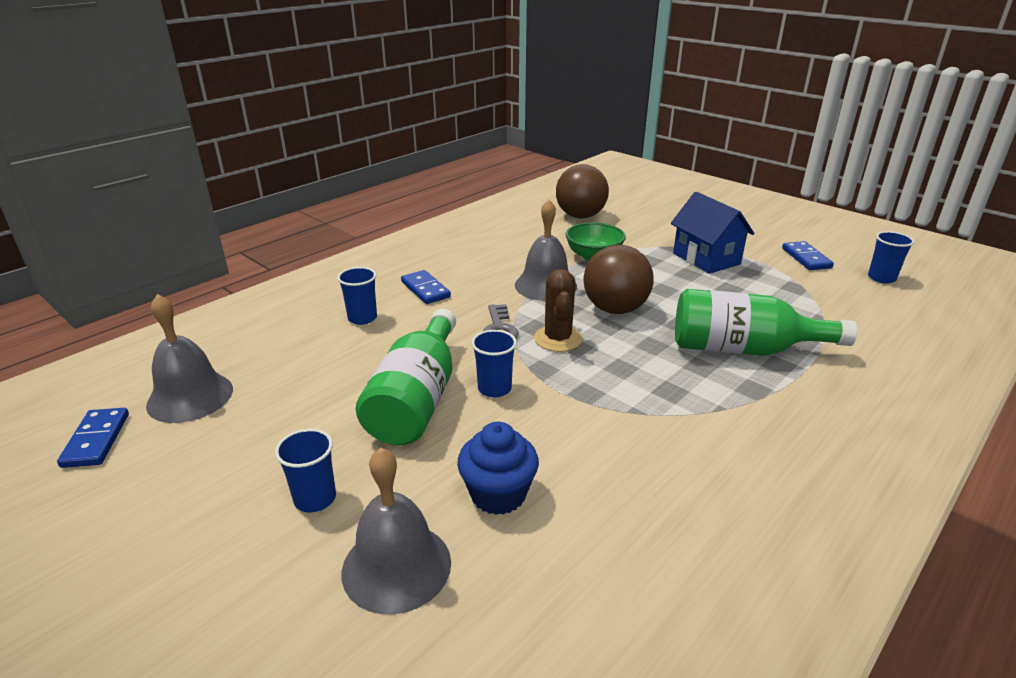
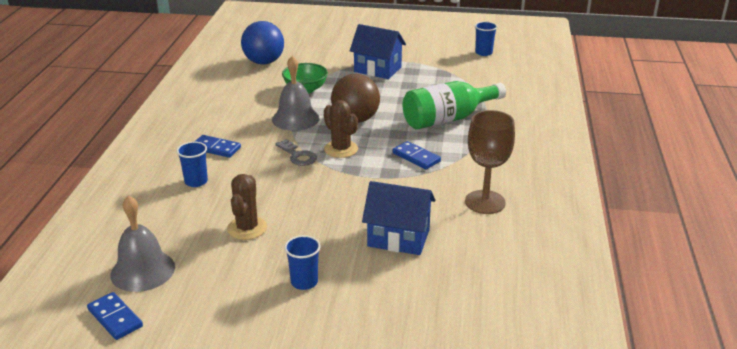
camera: 35 degrees left, 0 degrees up
grey bell [342,448,451,614] -> none
green bottle [356,309,456,445] -> none
blue cupcake [457,422,539,515] -> blue house [362,181,436,255]
blue cup [471,330,517,397] -> none
brown ball [556,164,609,218] -> blue ball [241,21,284,65]
blue domino [782,241,834,270] -> blue domino moved to [392,141,441,169]
none -> brown cactus [227,174,267,240]
none -> brown goblet [465,110,515,214]

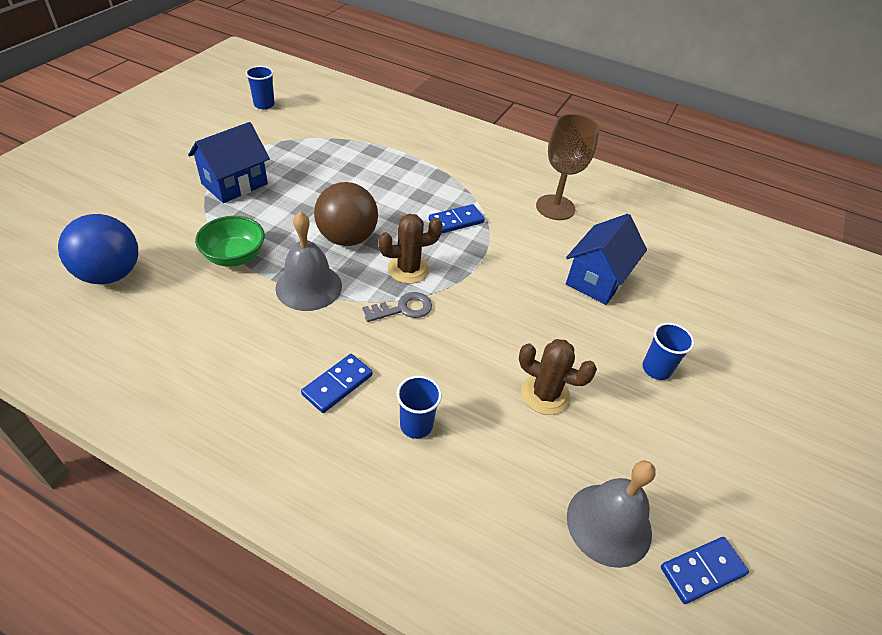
camera: 75 degrees left, 15 degrees up
green bottle [403,81,506,130] -> none

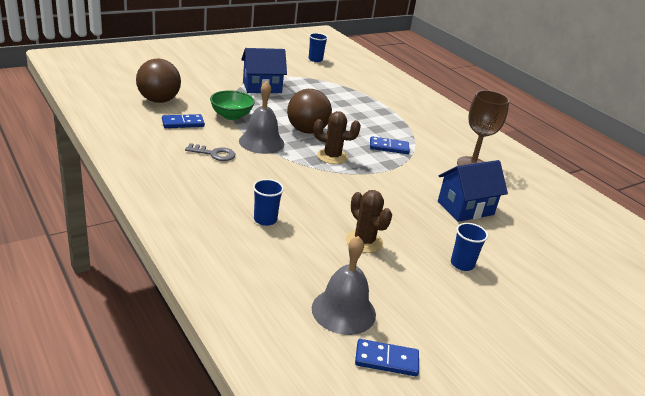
camera: 30 degrees right, 15 degrees down
blue ball [58,214,138,284] -> brown ball [136,59,181,103]
blue domino [301,354,373,413] -> blue domino moved to [162,114,205,128]
grey key [363,292,432,322] -> grey key moved to [185,143,235,161]

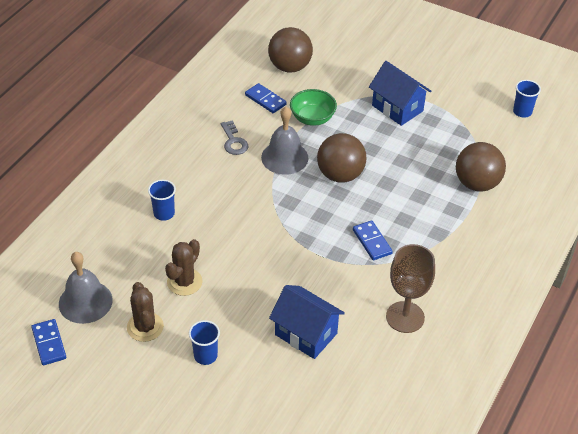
camera: 65 degrees right, 15 degrees up
brown cactus [314,111,361,164] -> brown cactus moved to [127,282,164,342]
none -> brown ball [456,142,506,192]

